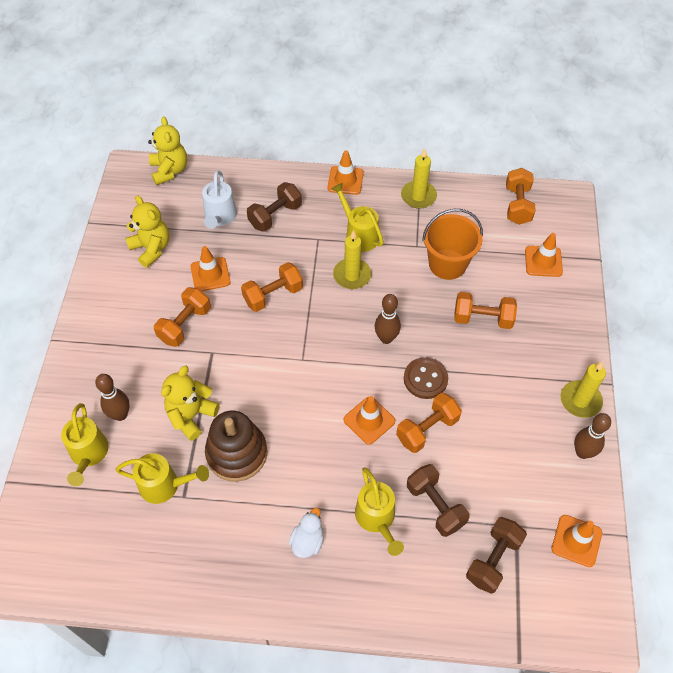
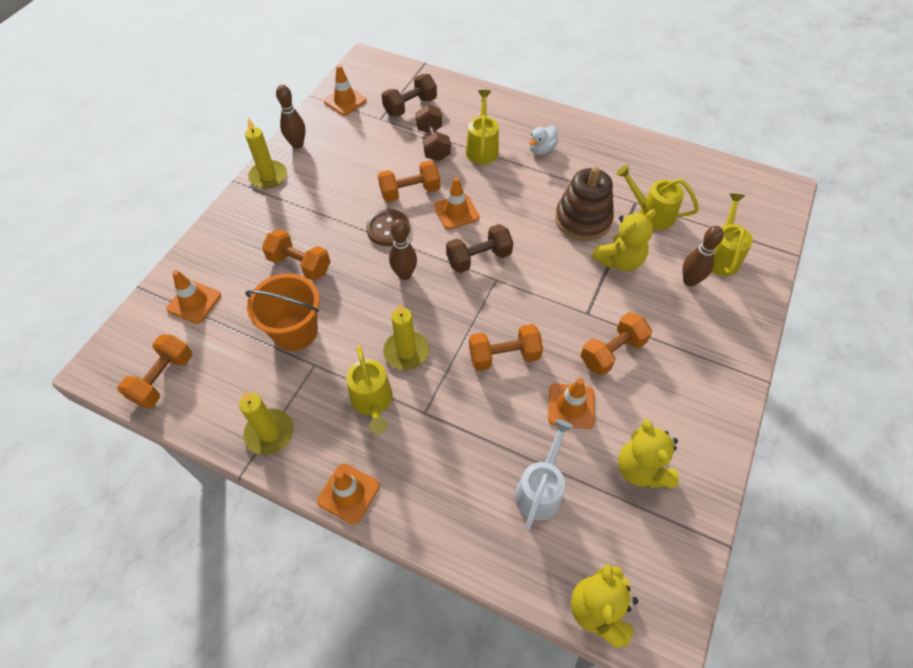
camera: 160 degrees left, 0 degrees up
brown dumbbell [247,182,302,232] -> brown dumbbell moved to [446,224,513,273]

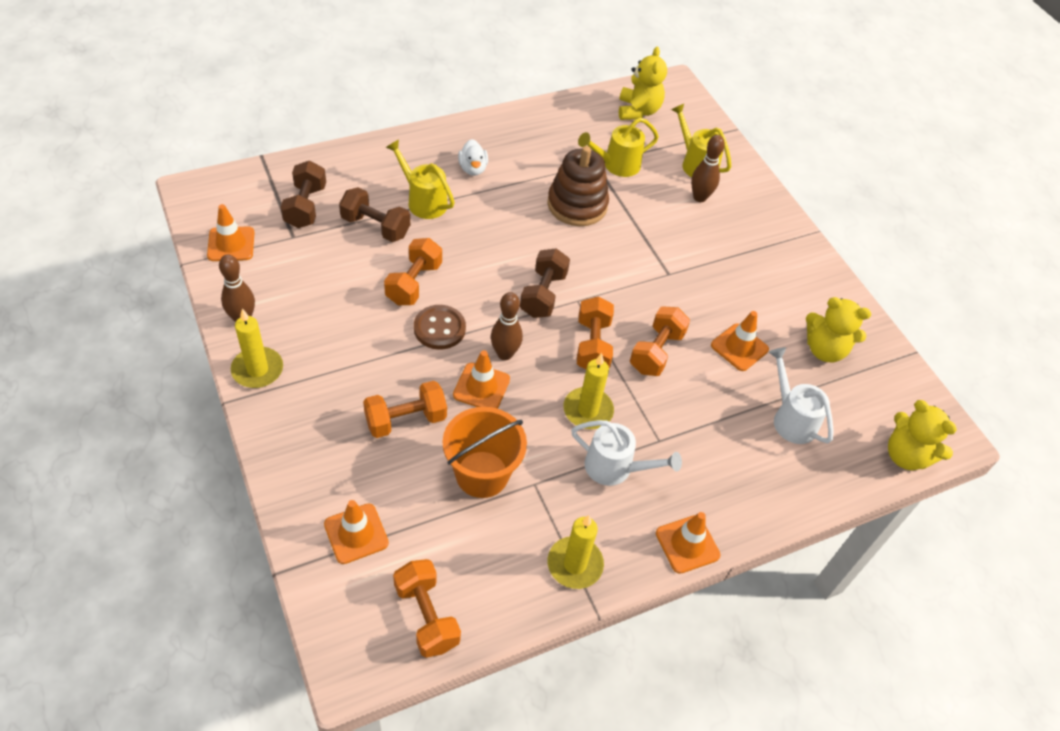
camera: 55 degrees left, 5 degrees down
yellow watering can [346,346,393,434] -> white watering can [571,420,682,486]
orange traffic cone [434,177,479,230] -> orange traffic cone moved to [453,350,510,409]
orange dumbbell [581,312,652,376] -> orange dumbbell moved to [577,296,614,369]
yellow teddy bear [592,209,656,271] -> yellow teddy bear moved to [619,47,667,120]

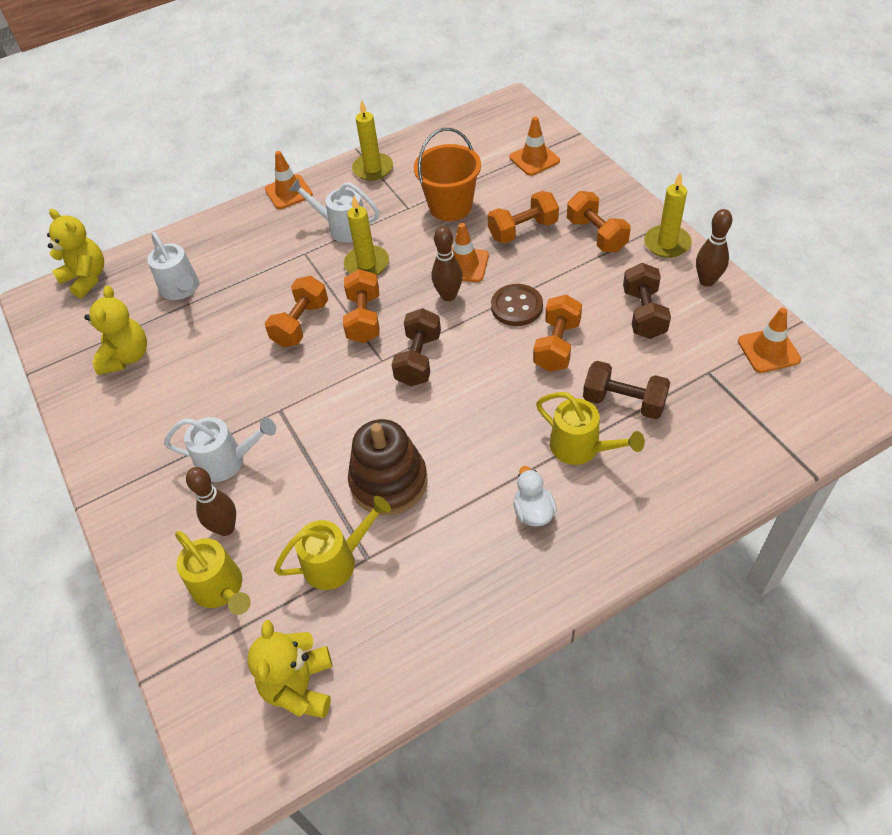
camera: 175 degrees left, 0 degrees up
brown dumbbell [281,161,326,228] -> brown dumbbell moved to [623,263,671,339]
orange dumbbell [393,559,461,658] -> orange dumbbell moved to [567,191,631,252]
orange traffic cone [711,311,769,371] -> none
yellow teddy bear [806,297,871,362] -> yellow teddy bear turned 75 degrees clockwise [84,286,147,375]
none -> white watering can [164,417,276,482]

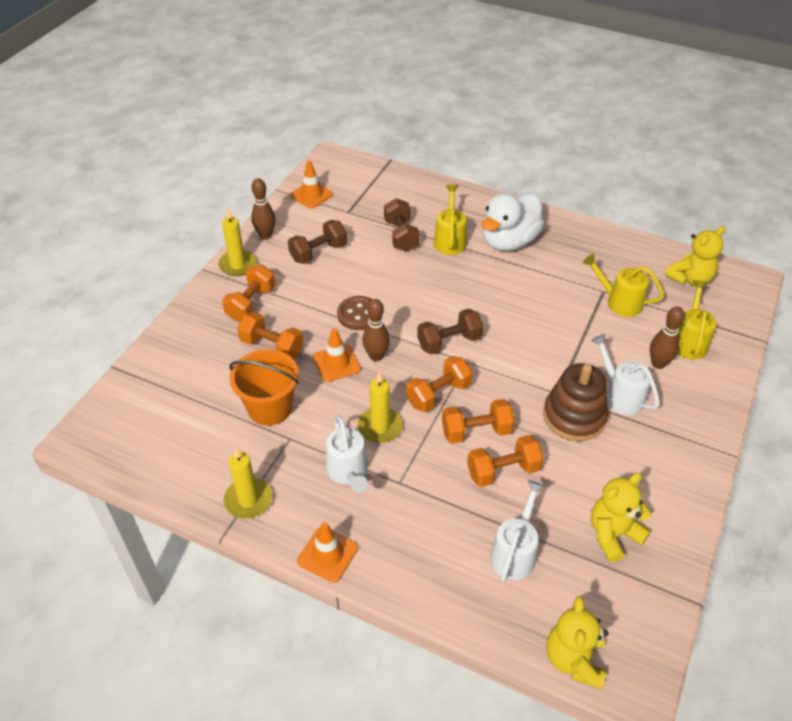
camera: 130 degrees left, 5 degrees down
brown stacking toy [348,419,427,515] -> brown stacking toy moved to [543,363,608,441]
orange traffic cone [509,117,560,176] -> none
white duck [513,466,557,526] -> white duck [482,193,544,251], size x2.10
orange dumbbell [533,295,582,372] -> orange dumbbell moved to [467,435,544,487]

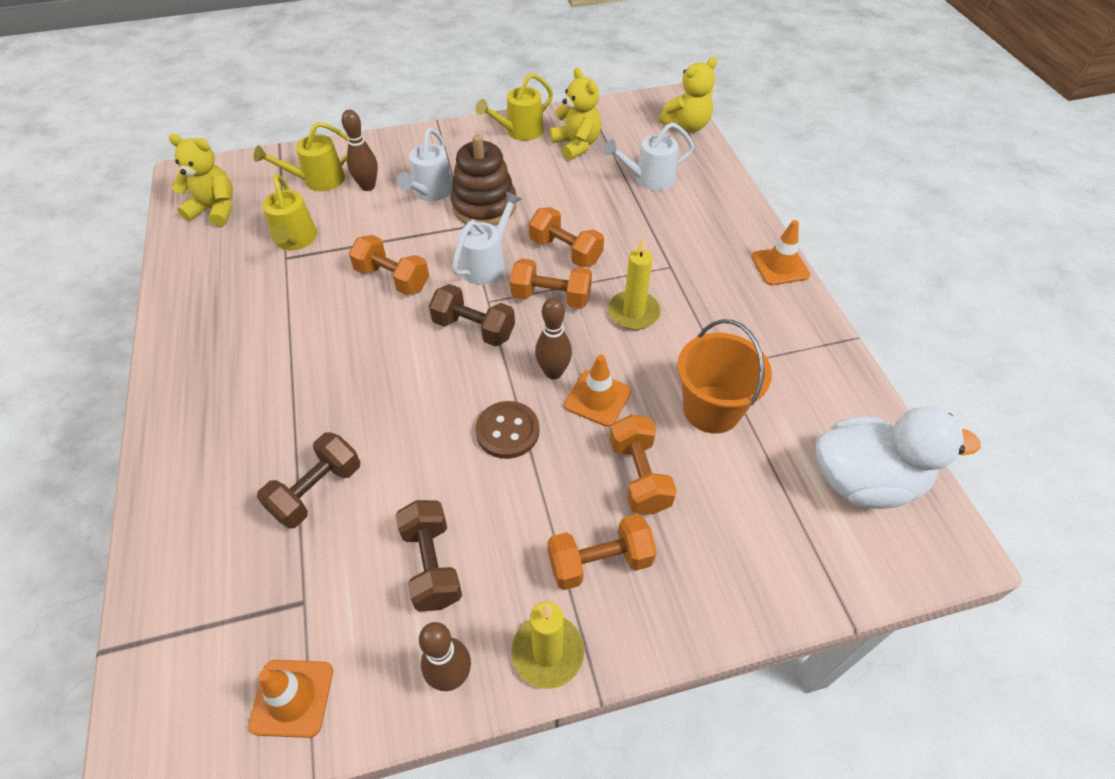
camera: 130 degrees left, 5 degrees up
yellow candle [223,447,272,519] -> none
brown dumbbell [288,220,347,264] -> brown dumbbell turned 60 degrees clockwise [395,500,462,612]
white watering can [326,415,368,493] -> white watering can moved to [452,191,522,285]
yellow watering can [434,184,467,255] -> yellow watering can moved to [476,73,553,141]
orange dumbbell [467,435,544,487] -> orange dumbbell moved to [349,235,429,295]
white duck [482,193,544,251] -> white duck moved to [816,406,980,509]
yellow teddy bear [591,473,651,562] -> yellow teddy bear turned 135 degrees counterclockwise [550,68,601,160]

